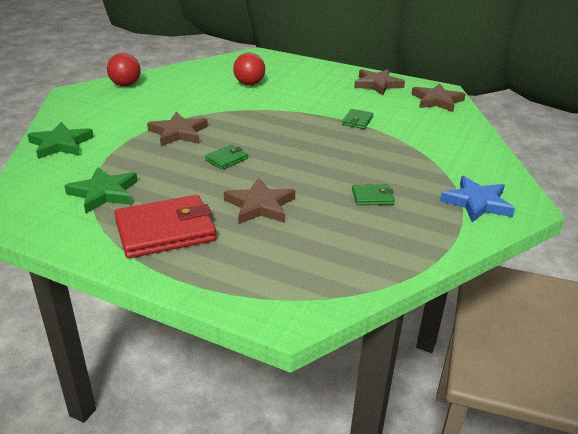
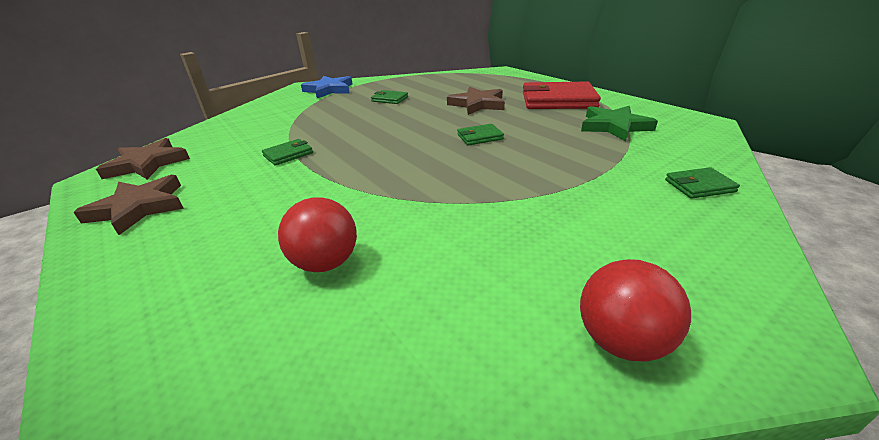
camera: 150 degrees left, 0 degrees up
green star [27,122,94,159] -> green wallet [665,167,740,199]
brown star [147,112,208,146] -> none

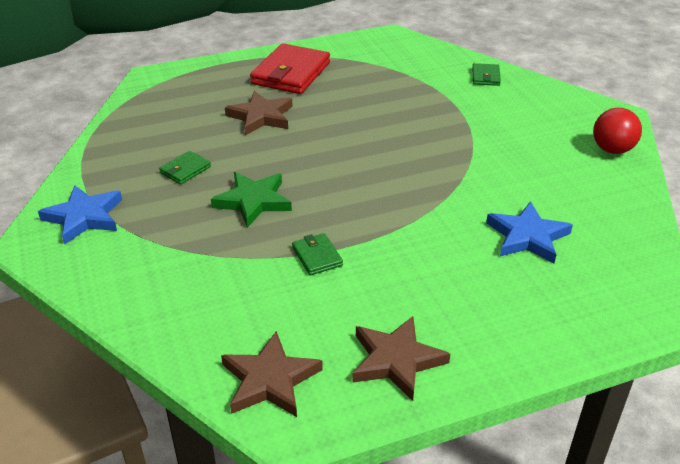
camera: 75 degrees left, 5 degrees up
red ball [278,197,357,272] -> blue star [486,201,573,263]
green wallet [457,124,504,145] -> none
green star [581,106,658,142] -> green star moved to [211,172,292,228]

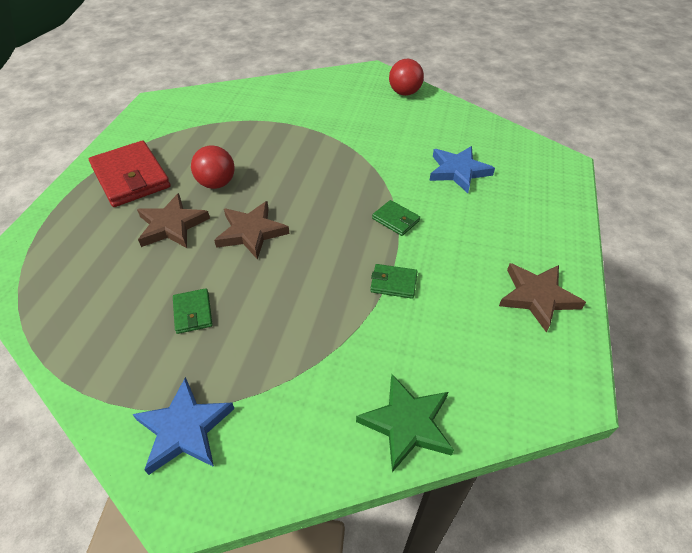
camera: 55 degrees left, 10 degrees up
green star [211,172,292,228] -> green star moved to [356,374,454,472]
brown star [221,331,323,417] -> brown star moved to [214,201,289,260]
green wallet [472,63,501,86] -> green wallet moved to [372,200,420,236]
none -> red ball [191,145,235,189]

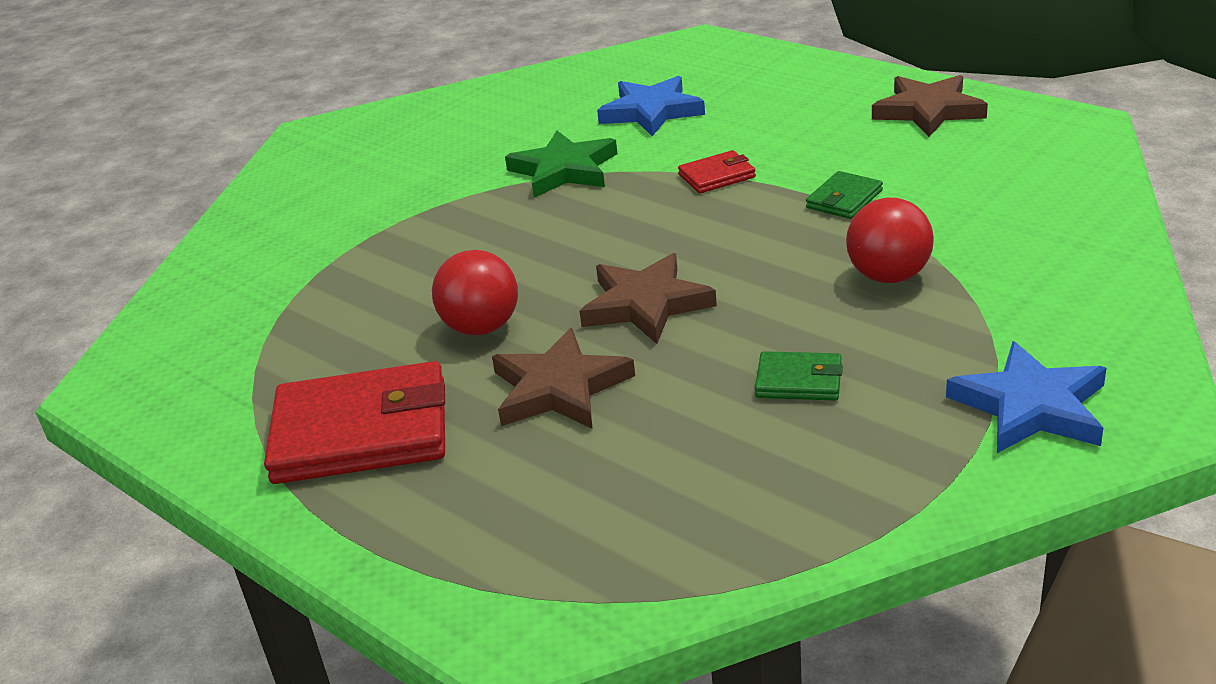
camera: 60 degrees left, 15 degrees down
green star [356,374,454,472] -> green star moved to [505,130,617,198]
green wallet [372,200,420,236] -> red wallet [678,150,756,193]
red ball [389,59,424,96] -> red ball moved to [846,198,934,283]

